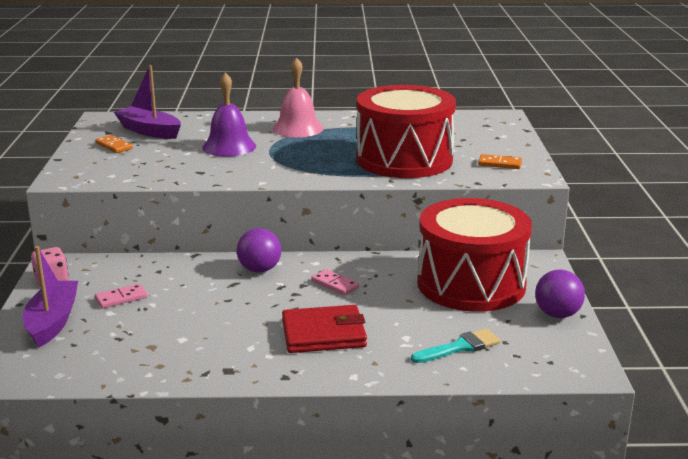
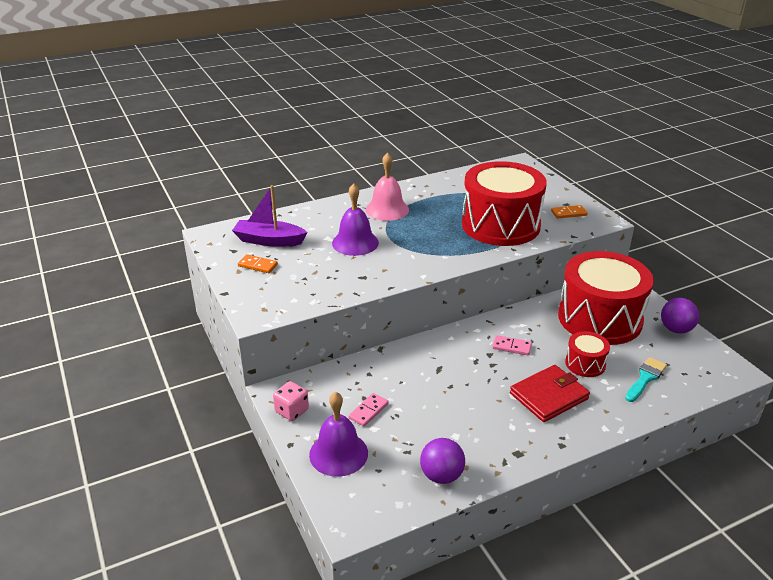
camera: 25 degrees left, 10 degrees up
purple boat [23,246,78,347] -> purple bell [309,392,368,477]
purple ball [237,228,281,273] -> purple ball moved to [420,438,465,484]
none -> red drum [565,331,610,377]

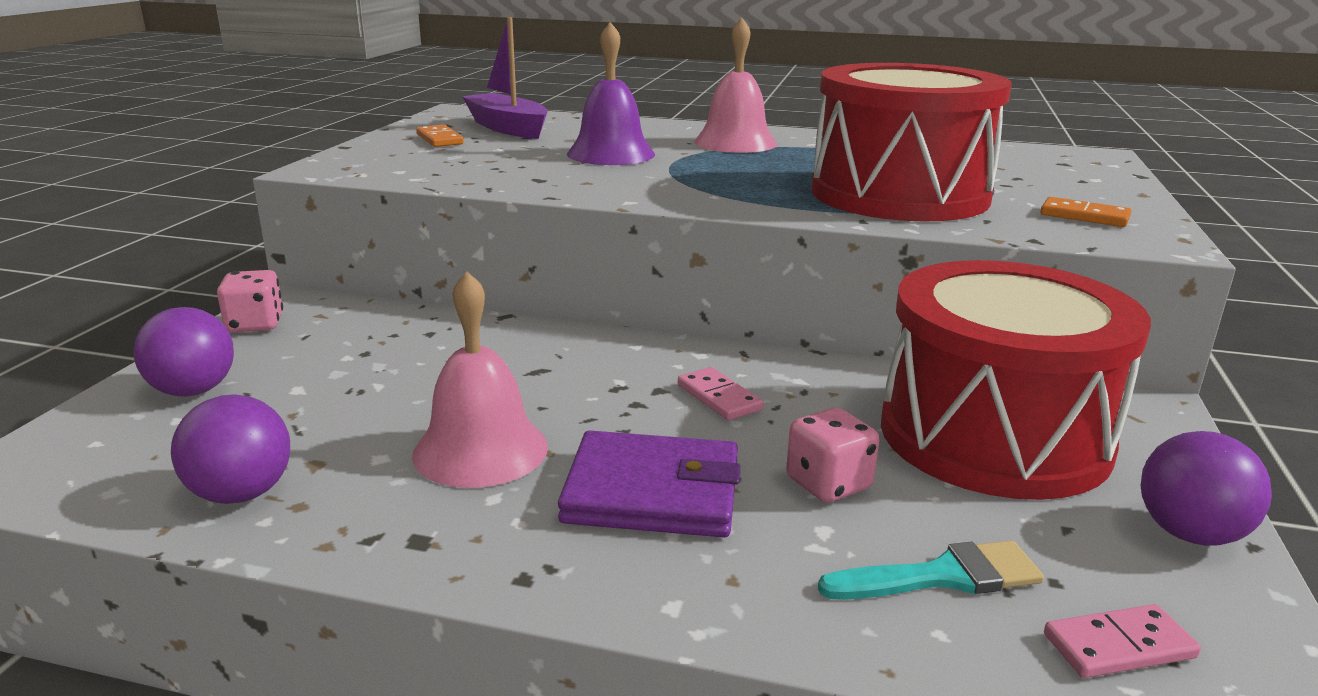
camera: 40 degrees right, 10 degrees down
purple bell [309,392,368,477] -> purple ball [133,307,234,397]
pink domino [348,393,388,426] -> pink domino moved to [1044,604,1201,678]
red wallet [510,365,590,422] -> purple wallet [558,430,741,538]
red drum [565,331,610,377] -> pink dice [786,408,879,503]
none -> pink bell [412,271,548,488]

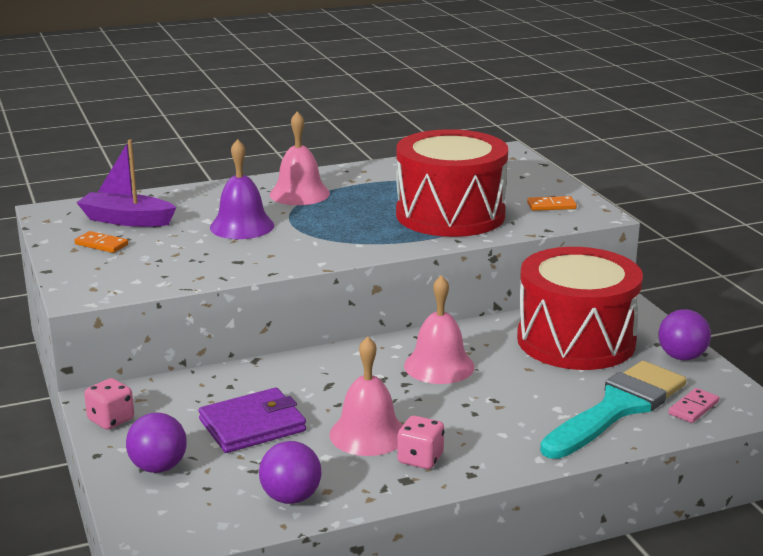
camera: 35 degrees left, 0 degrees up
purple wallet [558,430,741,538] -> purple wallet moved to [199,388,306,453]
pink domino [678,367,764,420] -> pink bell [404,275,475,384]
pink dice [786,408,879,503] -> pink dice moved to [397,416,445,469]
turquoise brush [818,540,1044,600] -> turquoise brush [540,361,687,459], size x1.99

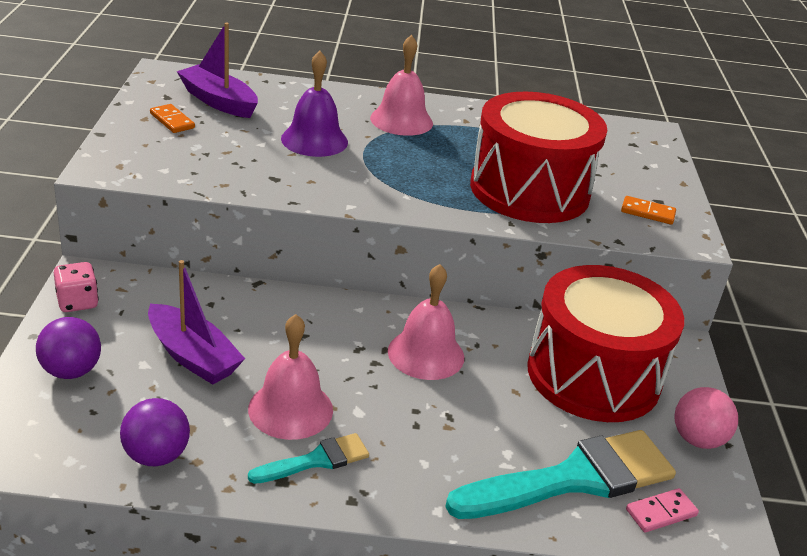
camera: 20 degrees right, 10 degrees up
purple wallet [199,388,306,453] -> purple boat [148,260,245,385]
pink dice [397,416,445,469] -> turquoise brush [248,433,369,484]
purple ball [658,309,711,360] -> pink ball [674,387,738,449]

